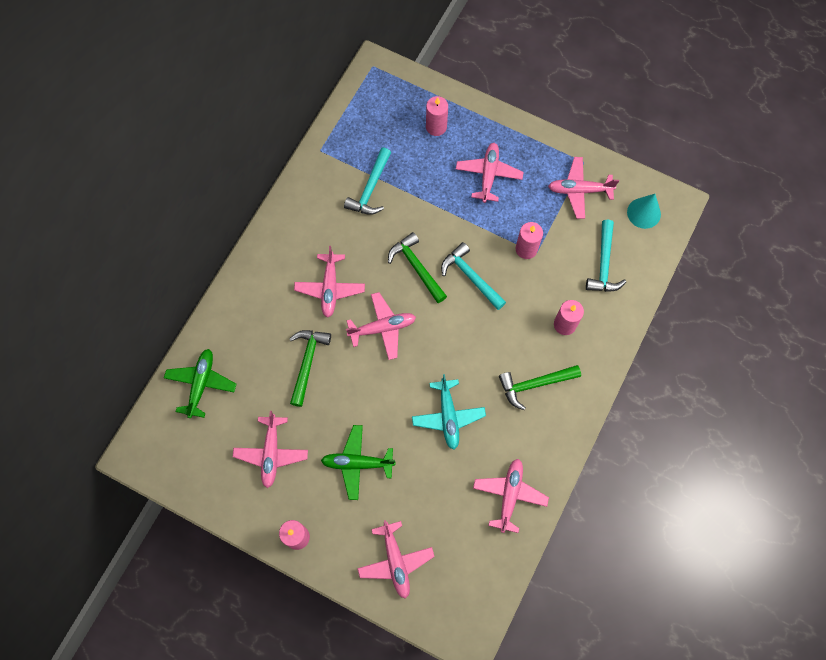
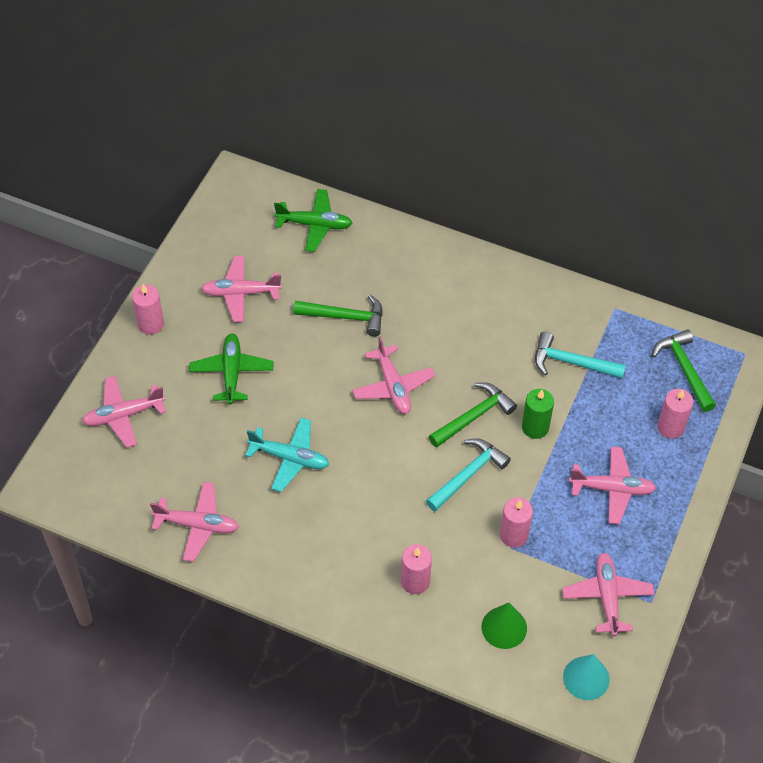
camera: 85 degrees right, 15 degrees down
pink plane [294,246,365,318] -> none
turquoise plane [412,374,486,450] -> turquoise plane turned 150 degrees counterclockwise [245,418,329,492]
green hammer [499,365,581,410] -> green hammer moved to [652,329,716,412]
turquoise hammer [586,220,626,292] -> green cone [482,603,527,649]
none -> green candle [522,389,554,439]

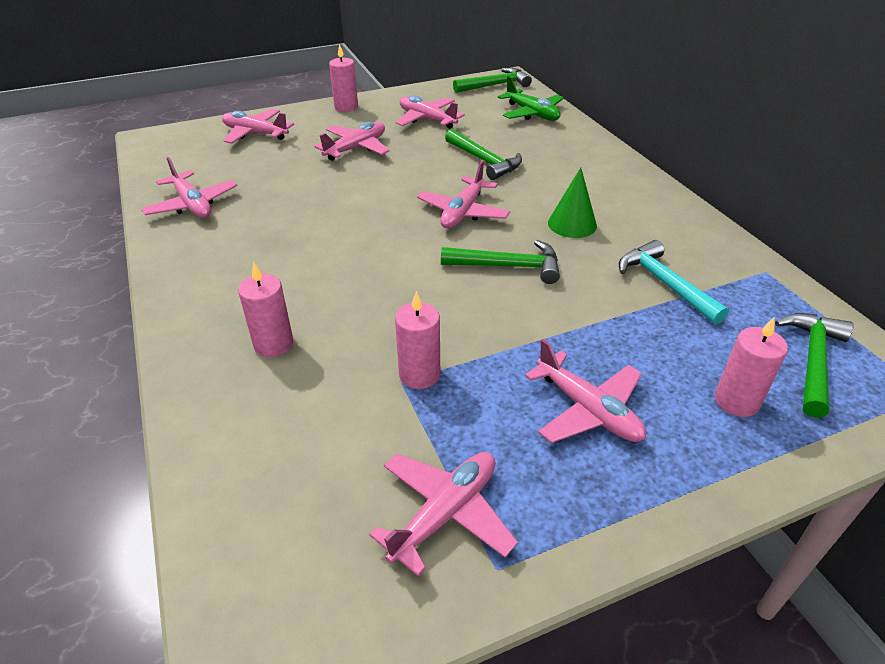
camera: 45 degrees right, 15 degrees down
green plane [189,334,273,404] -> pink plane [314,122,389,161]
turquoise plane [245,418,329,492] -> none
turquoise hammer [426,438,511,512] -> none
green cone [482,603,527,649] -> green cone moved to [548,168,597,238]
green candle [522,389,554,439] -> none
turquoise cone [563,654,610,700] -> none
none -> green hammer [453,68,532,93]

